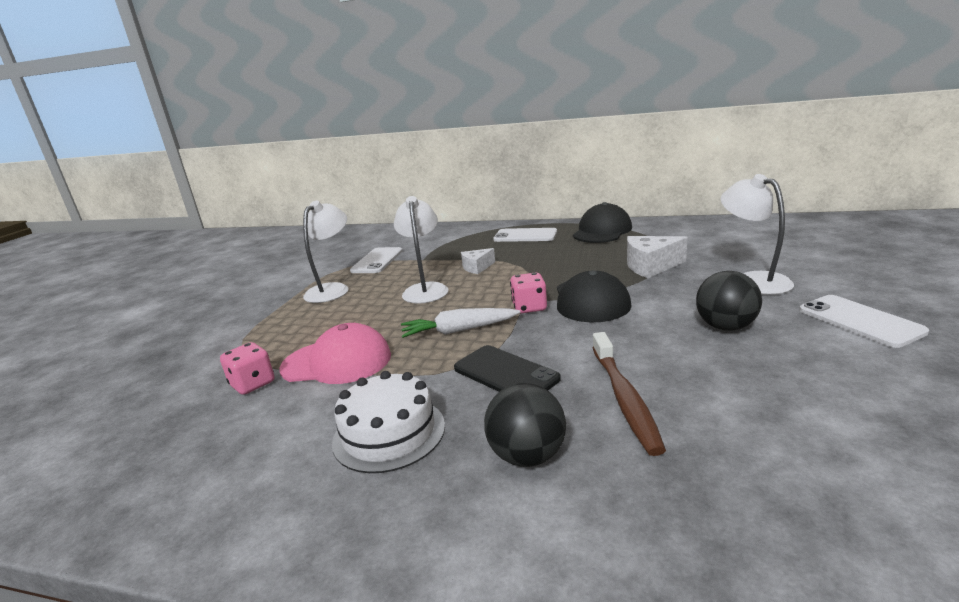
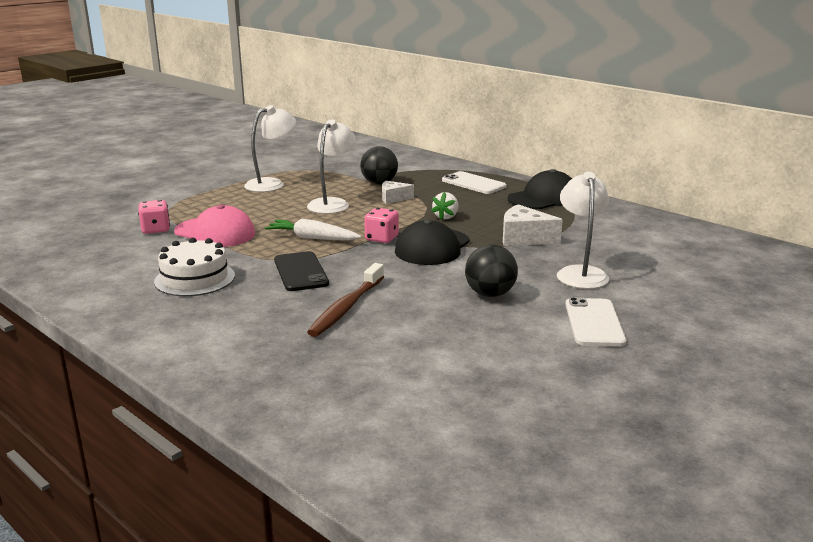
camera: 25 degrees right, 0 degrees up
white phone [350,247,403,273] -> none
black ball [484,383,566,467] -> black ball moved to [360,146,398,184]
none -> white strawberry [431,192,458,220]

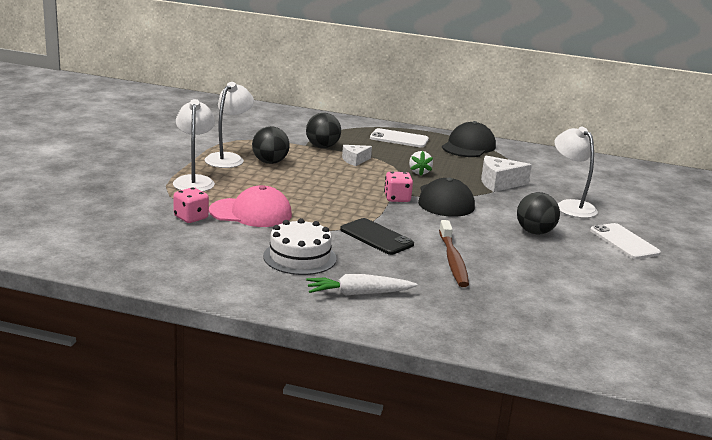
camera: 30 degrees left, 0 degrees up
white carrot [265,218,361,240] -> white carrot moved to [306,274,418,295]
white lamp [307,119,356,214] -> white lamp moved to [173,99,215,192]
none -> black ball [252,126,290,164]

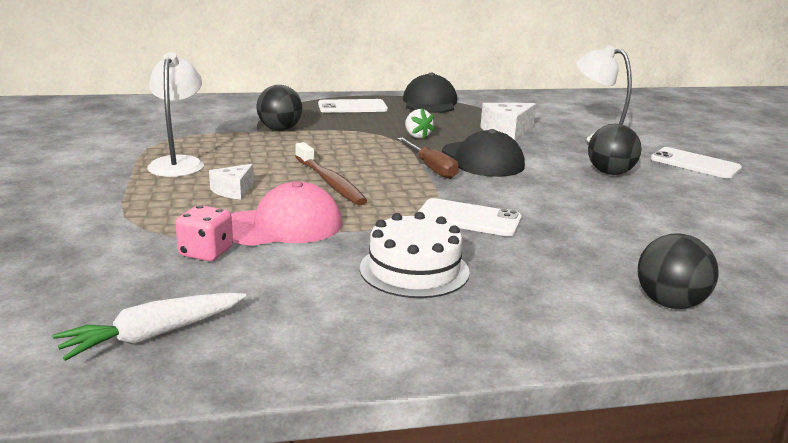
camera: 25 degrees left, 0 degrees up
white lamp [173,99,215,192] -> none
black ball [252,126,290,164] -> black ball moved to [638,233,719,309]
white carrot [306,274,418,295] -> white carrot moved to [53,293,246,361]
black phone [340,218,414,255] -> white phone [418,198,522,236]
white cheese [342,145,372,166] -> white cheese moved to [209,164,254,200]
pink dice [384,172,413,202] -> brown screwdriver [397,138,459,179]
brown toothbrush [439,220,469,287] -> brown toothbrush moved to [295,142,367,206]

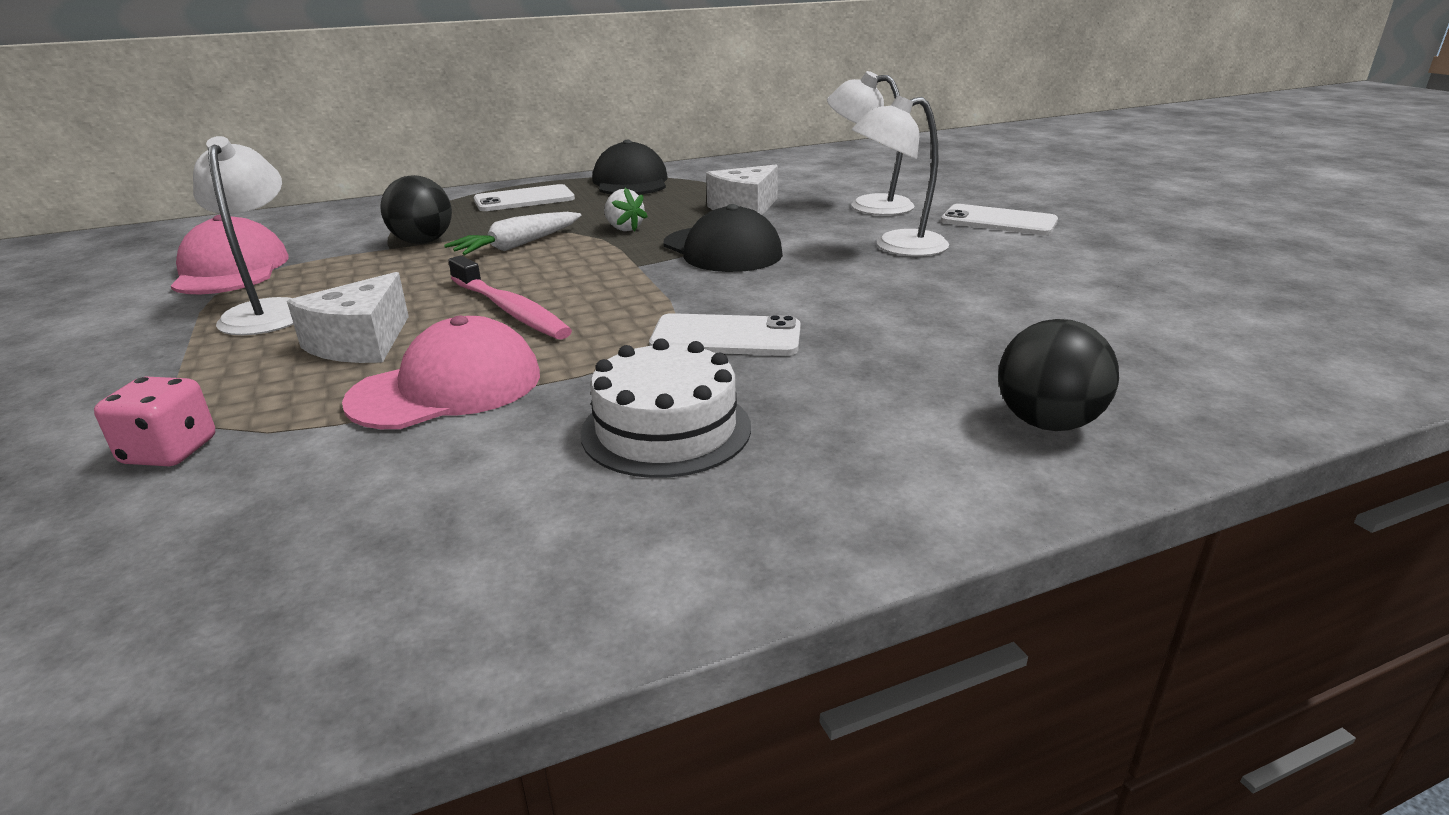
camera: 10 degrees left, 5 degrees up
white carrot [53,293,246,361] -> white carrot moved to [444,212,581,255]
pink dice [175,205,233,261] -> pink dice moved to [94,377,215,466]
white cheese [209,164,254,200] -> white cheese [287,272,409,363], size x1.57
brown toothbrush [295,142,367,206] -> pink toothbrush [448,256,572,340]
brown screwdriver [397,138,459,179] -> none
black ball [588,124,642,175] -> white lamp [852,95,949,256]
none -> pink cap [171,215,289,294]

